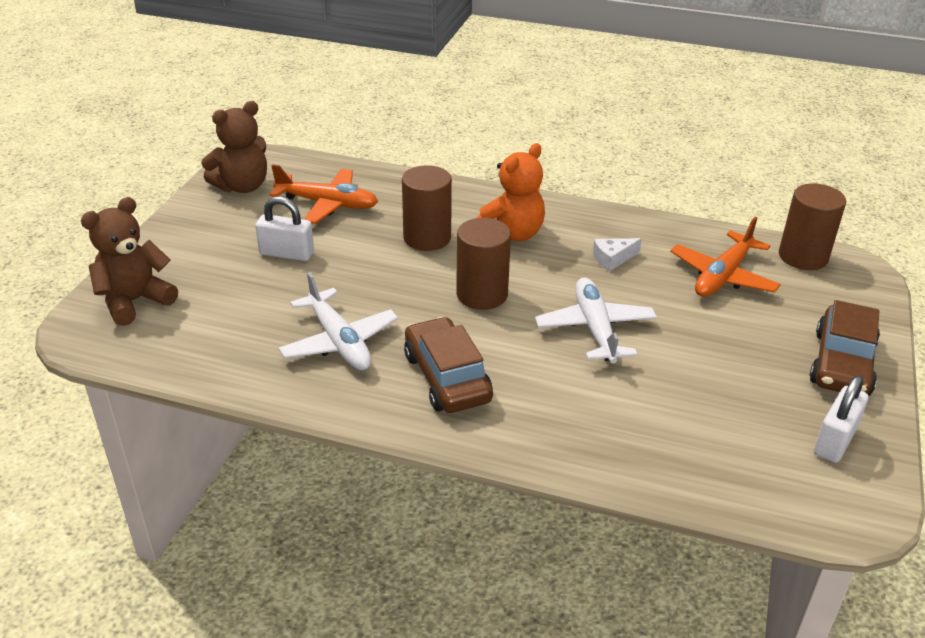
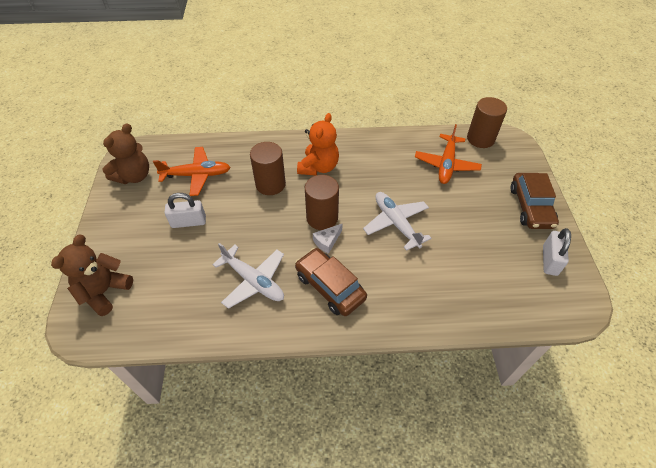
camera: 20 degrees left, 15 degrees up
white cheese [593,238,642,271] -> white cheese moved to [313,223,343,254]

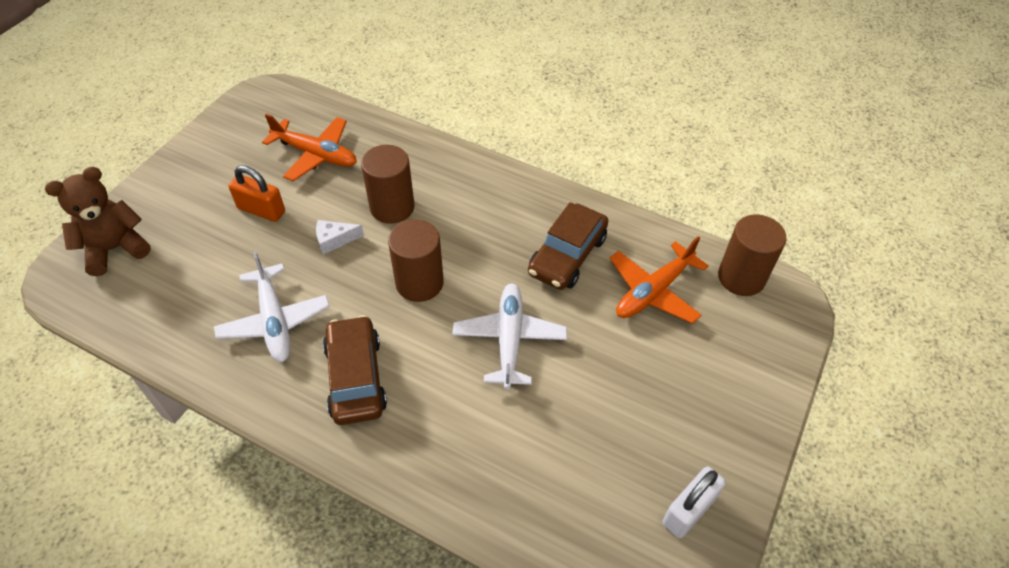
camera: 30 degrees right, 0 degrees up
brown teddy bear [103,124,149,184] -> none
white padlock [165,193,206,228] -> orange padlock [229,165,285,222]
orange teddy bear [297,113,339,176] -> none
white cheese [313,223,343,254] -> white cheese moved to [316,220,364,255]
brown car [510,173,559,229] -> brown car moved to [528,202,608,290]

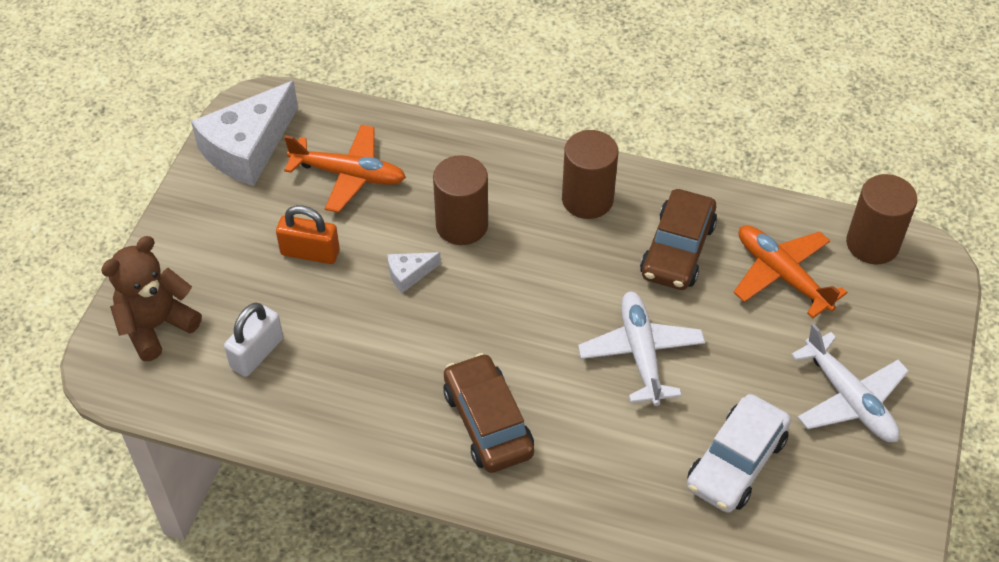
camera: 10 degrees left, 0 degrees up
white plane [214,252,330,362] -> white plane moved to [791,324,909,442]
brown cylinder [388,219,444,302] -> brown cylinder moved to [562,130,618,219]
orange plane [610,236,708,324] -> orange plane turned 105 degrees clockwise [734,225,848,318]
white padlock [662,466,726,538] -> white padlock moved to [224,303,283,377]
none -> white cheese [191,81,298,186]
none -> white car [687,394,791,513]

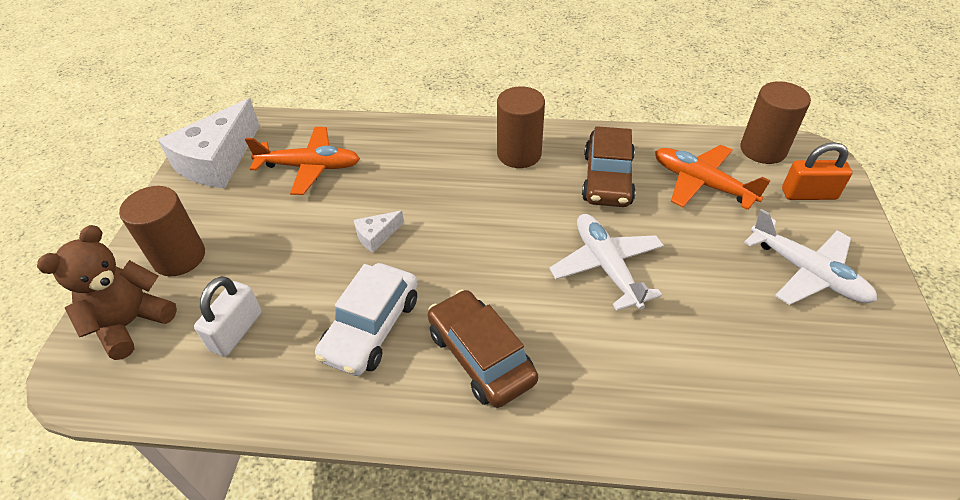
camera: 10 degrees left, 5 degrees down
orange padlock [276,205,340,264] -> orange padlock moved to [782,142,853,200]
brown cylinder [433,155,488,245] -> brown cylinder moved to [119,186,205,276]
white car [687,394,791,513] -> white car moved to [315,263,418,376]

